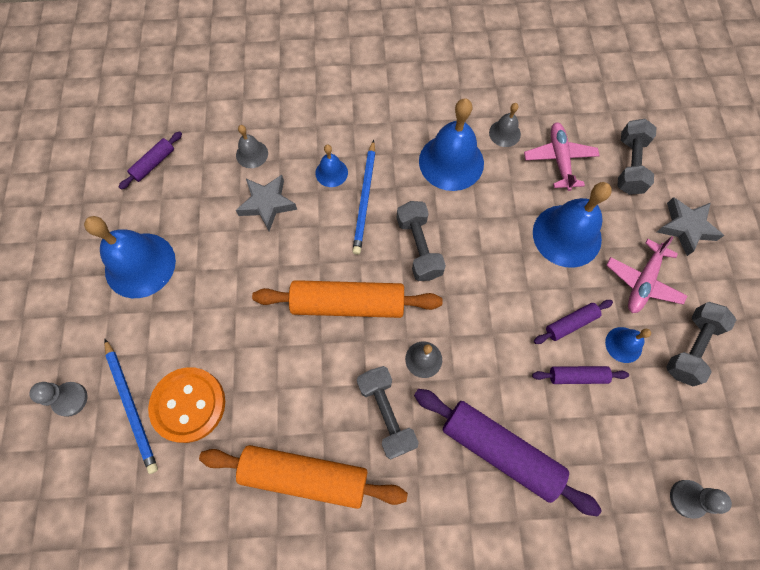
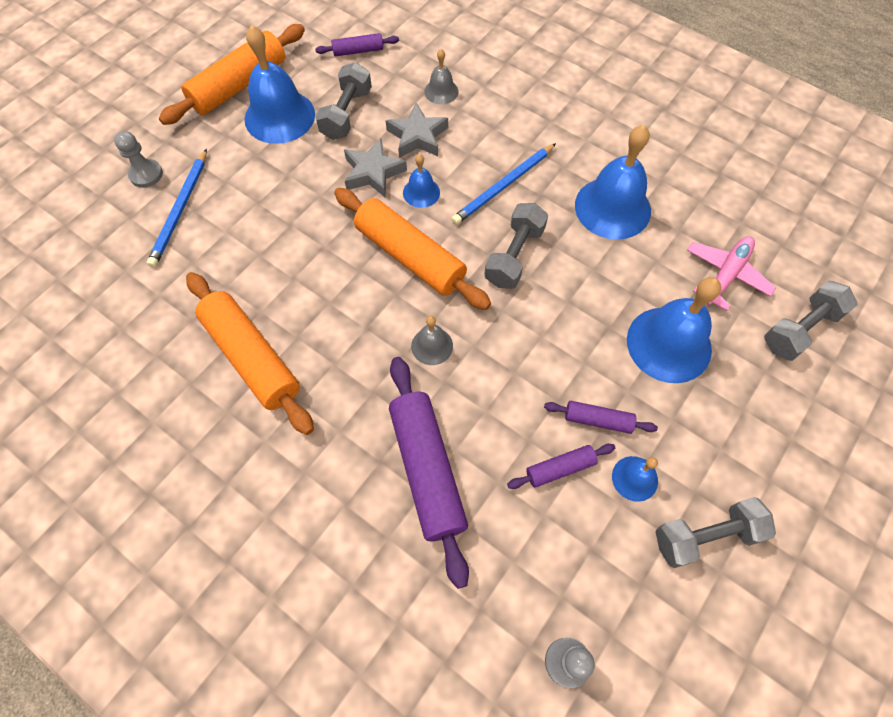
camera: 40 degrees right, 5 degrees down
orange button [148,367,225,443] -> none
blue bell [315,145,348,187] -> blue bell moved to [403,154,440,208]
grey dumbbell [357,366,419,460] -> grey dumbbell moved to [315,62,372,140]
grey bell [489,103,521,147] -> none
purple rolling pin [532,366,629,384] -> purple rolling pin turned 60 degrees counterclockwise [507,444,615,489]
pink plane [606,236,687,313] -> none
grey star [657,197,724,256] -> grey star moved to [344,139,407,197]
none -> orange rolling pin [159,24,305,125]

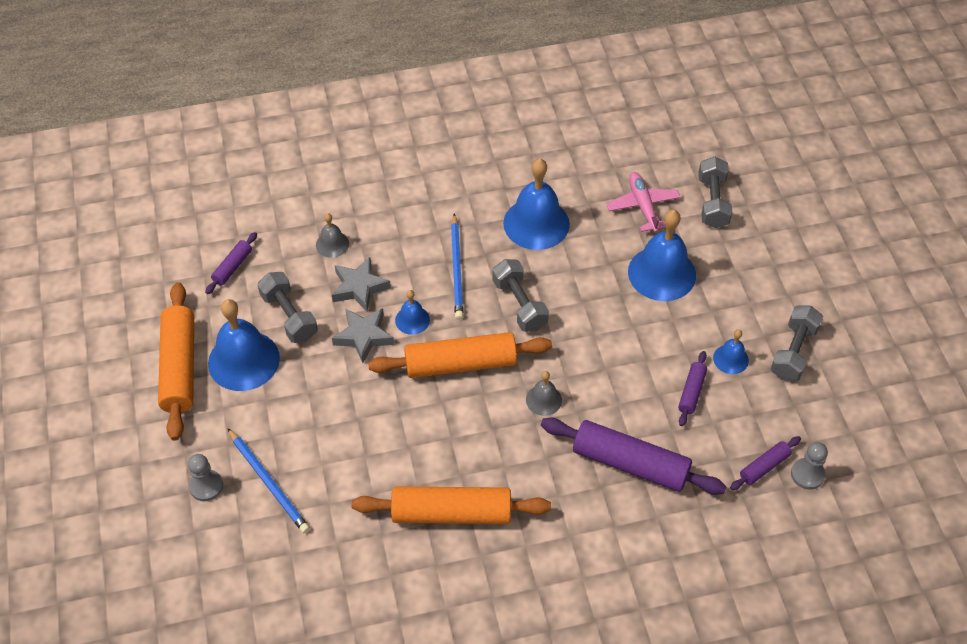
camera: 50 degrees left, 10 degrees down
purple rolling pin [544,401,658,434] -> purple rolling pin moved to [730,436,801,490]

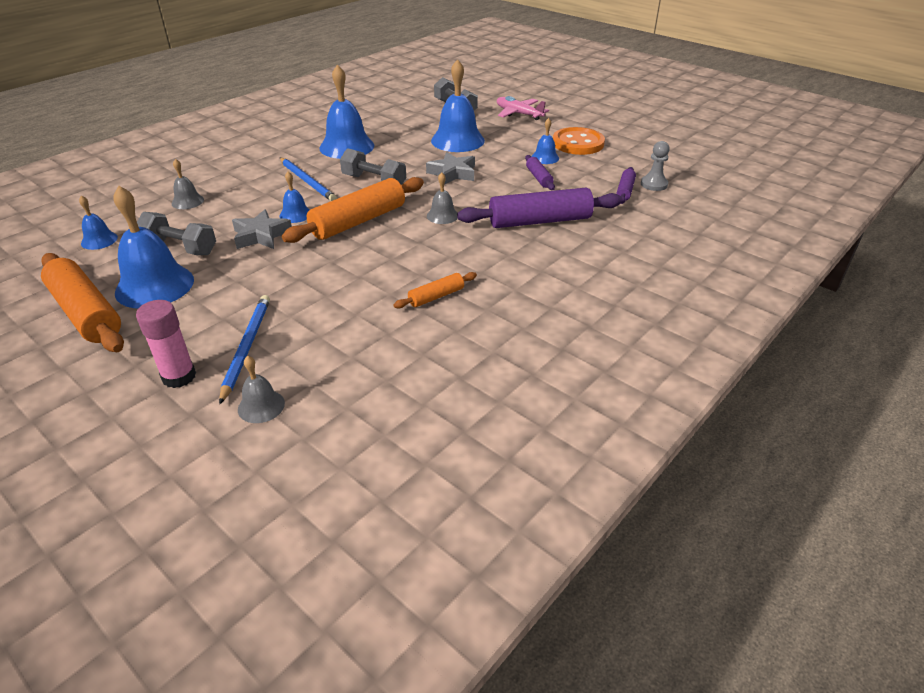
camera: 35 degrees left, 15 degrees down
grey pawn [188,454,223,501] -> pink glue stick [136,300,196,388]
purple rolling pin [205,232,257,294] -> blue bell [79,196,118,250]
blue pencil [228,428,310,533] -> blue pencil turned 105 degrees counterclockwise [219,295,270,405]
grey star [332,257,391,312] -> grey star moved to [426,152,475,185]
orange rolling pin [352,486,551,524] -> orange rolling pin [393,272,477,309], size x0.49
pink plane [606,172,681,233] -> pink plane moved to [497,96,549,120]
grey dumbbell [771,306,823,381] -> orange button [553,127,605,155]
none -> grey bell [238,356,285,423]

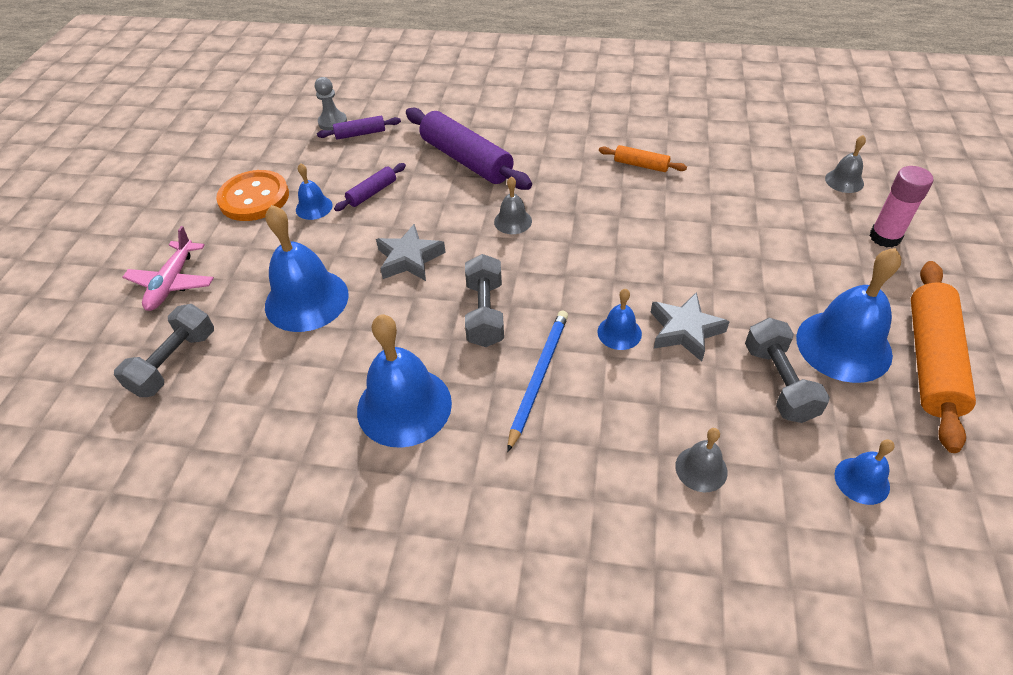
camera: 120 degrees left, 10 degrees up
blue pencil [219,295,270,405] -> none
orange rolling pin [282,177,424,243] -> none

